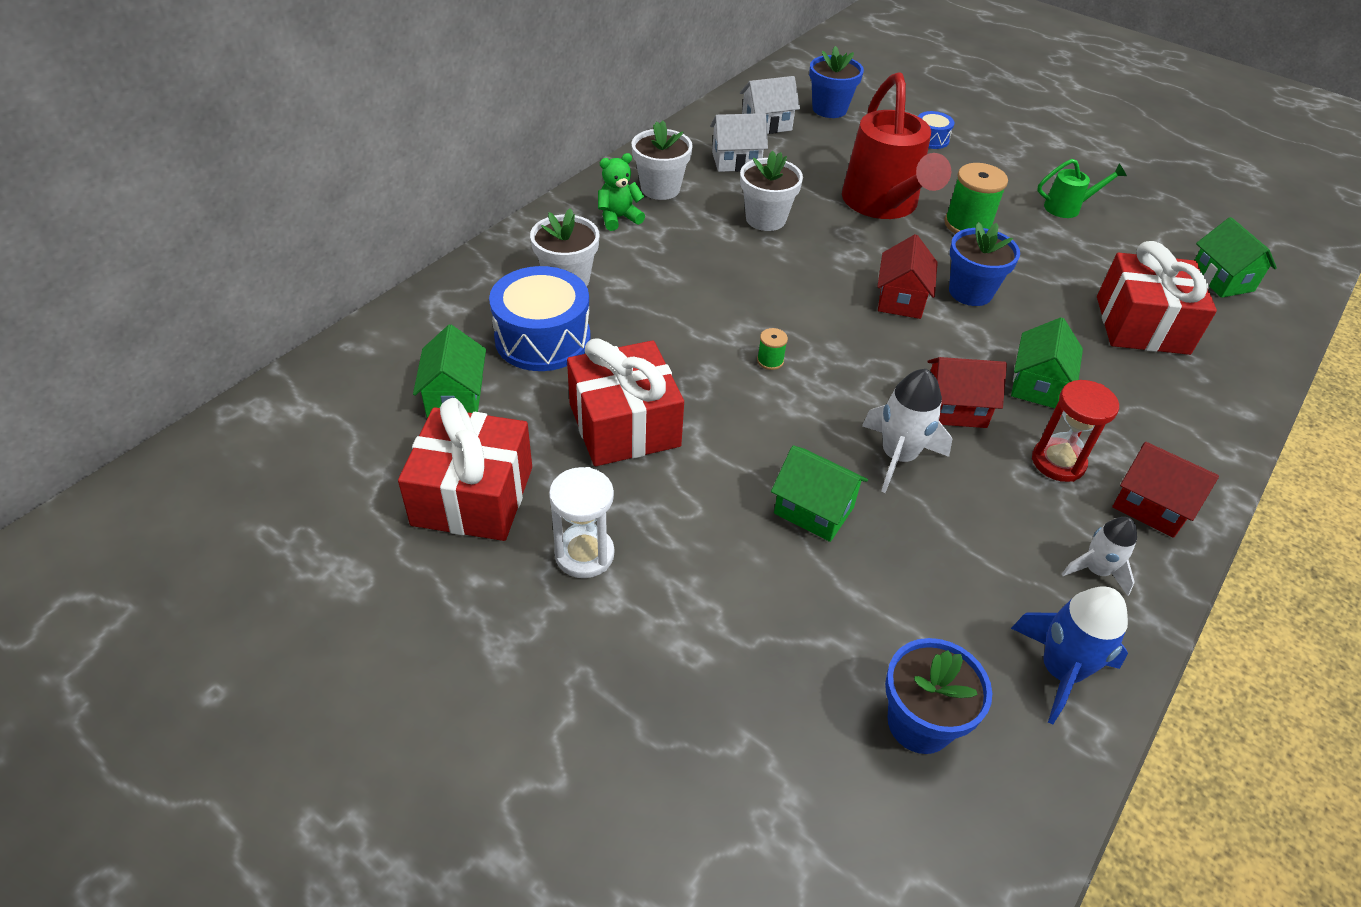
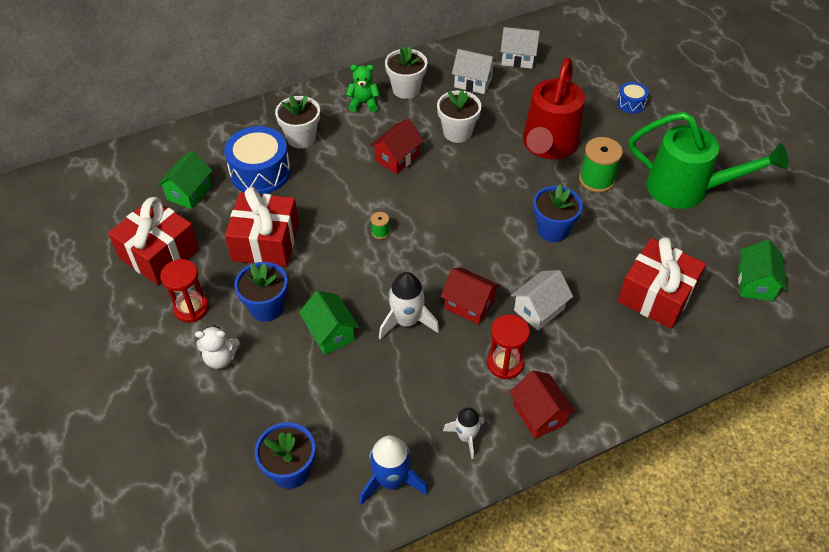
camera: 30 degrees right, 5 degrees up
white hourglass [549,467,614,578] -> red hourglass [160,259,209,323]
blue flower pot [809,46,864,118] -> blue flower pot moved to [234,262,288,322]
red house [877,234,938,319] -> red house moved to [370,119,423,174]
green house [1011,317,1083,408] -> white house [511,270,573,330]
green watering can [1037,159,1127,218] -> green watering can [629,112,789,209], size x2.18
none -> white teddy bear [195,325,240,369]

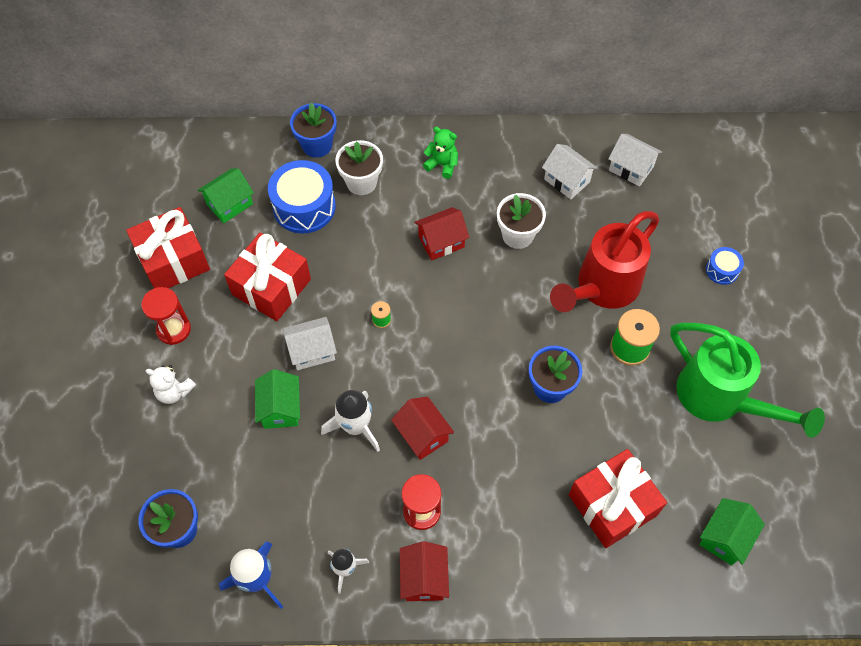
camera: 25 degrees right, 10 degrees up
blue flower pot [234,262,288,322] -> blue flower pot moved to [290,103,336,158]
white flower pot [385,46,427,99] -> none
white house [511,270,573,330] -> white house moved to [283,317,337,370]

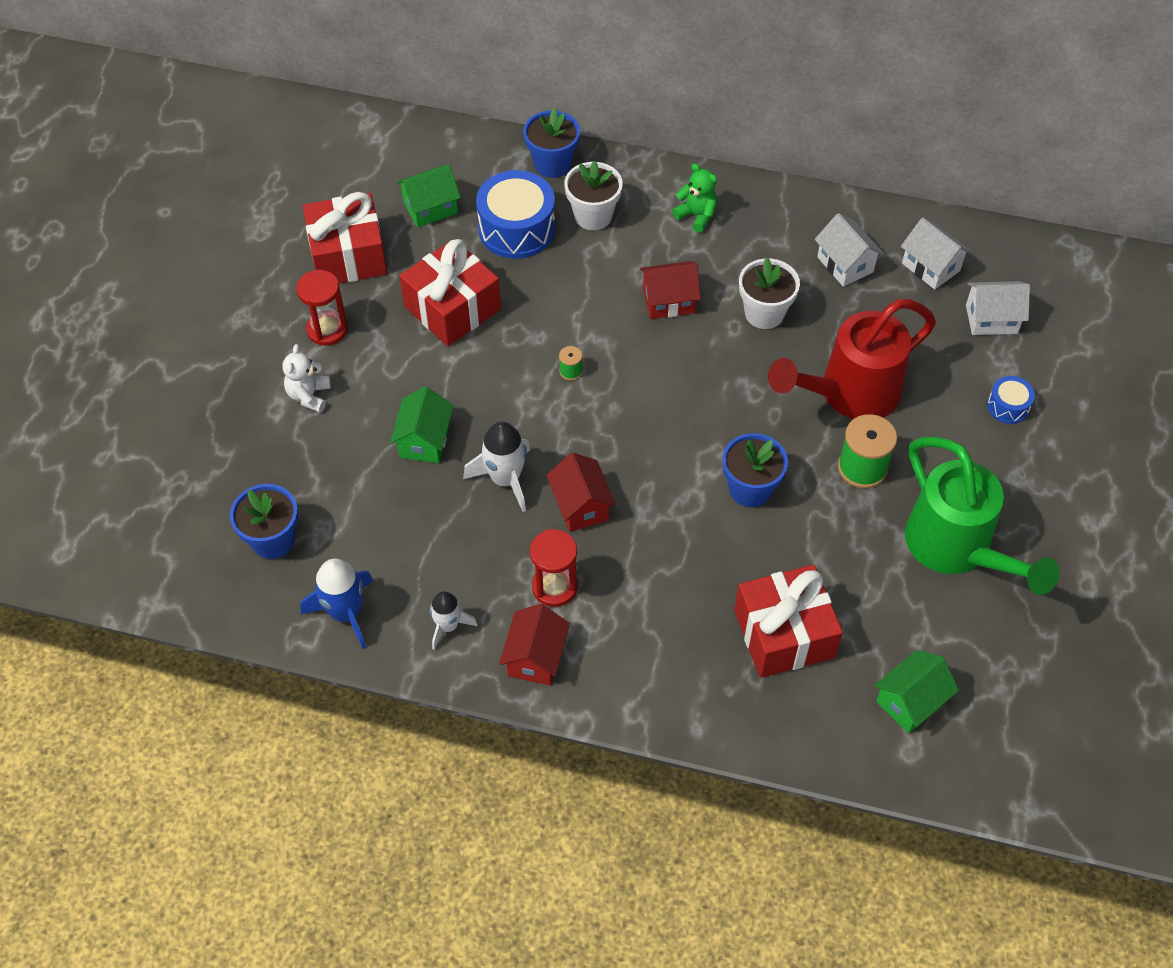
camera: 15 degrees right, 5 degrees down
white teddy bear [146,365,196,404] -> white teddy bear turned 60 degrees clockwise [282,344,331,413]
white house [283,317,337,370] -> white house moved to [966,281,1030,335]

